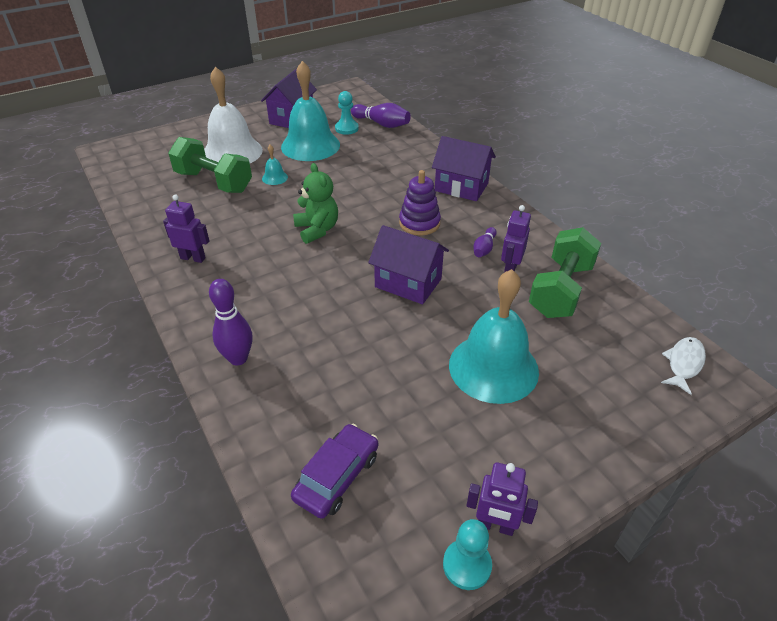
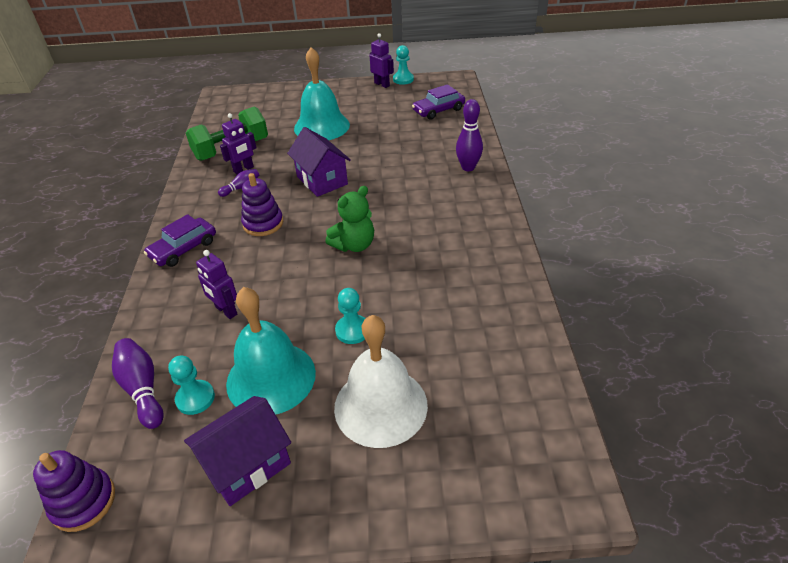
camera: 150 degrees left, 0 degrees up
purple robot [163,195,209,263] -> purple robot moved to [196,250,237,319]
green dumbbell [168,137,252,193] -> none
turquoise bell [262,145,288,185] -> turquoise pawn [335,288,366,344]
green teddy bear [293,163,338,244] -> green teddy bear turned 135 degrees counterclockwise [326,186,374,252]
purple house [432,136,496,201] -> purple car [144,214,216,267]
white fish [661,337,706,395] -> none
none -> purple stacking toy [33,450,115,532]

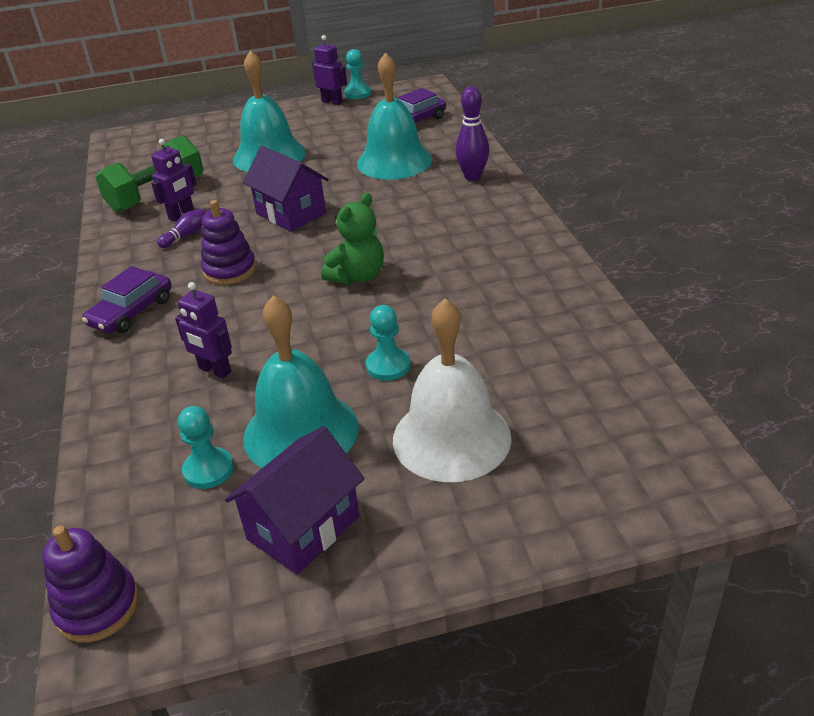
camera: 10 degrees left, 5 degrees down
purple bowling pin [112,338,163,429] -> none
none -> turquoise bell [357,52,432,180]

